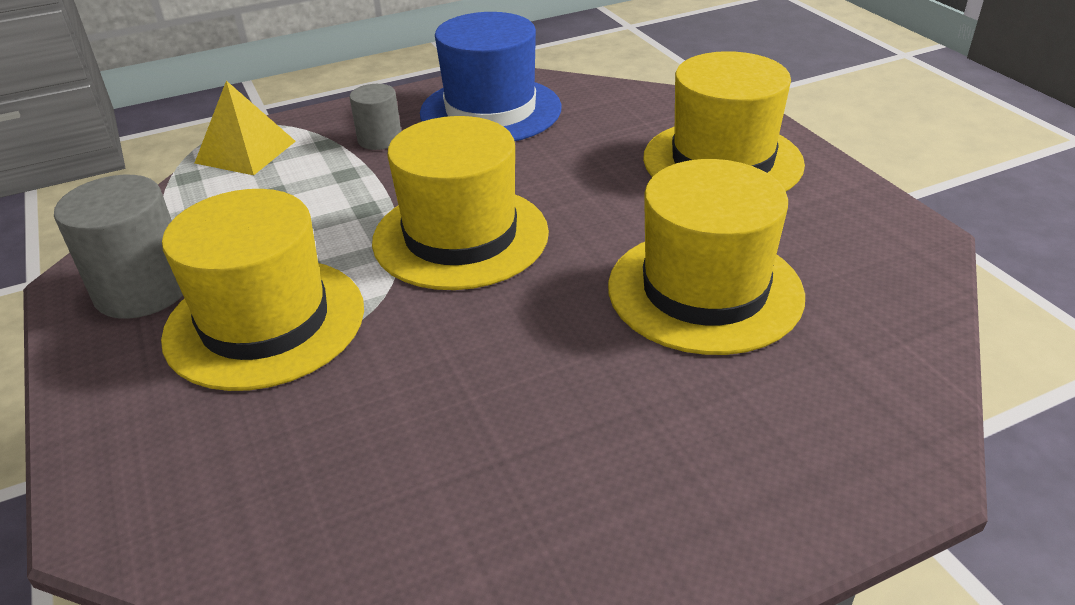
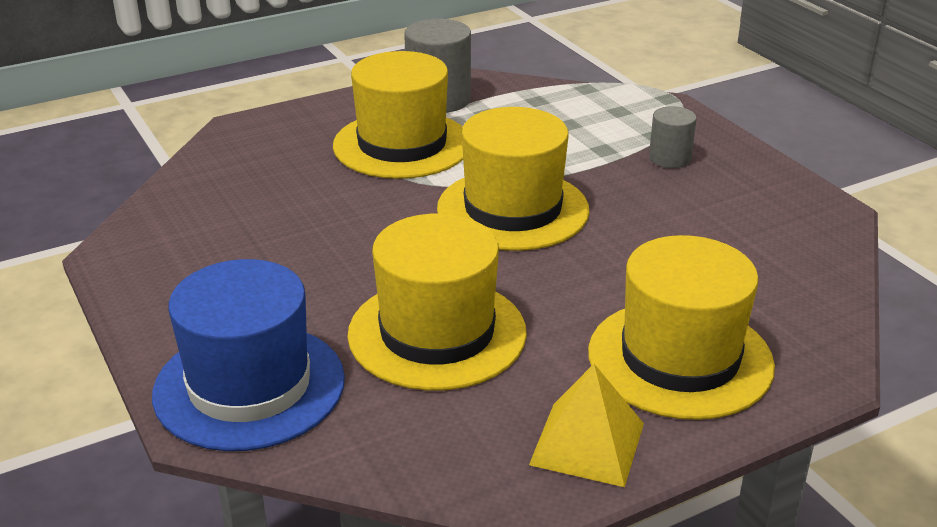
camera: 85 degrees right, 5 degrees down
yellow pyramid [195,81,296,175] -> yellow pyramid moved to [529,364,644,487]
blue hat [420,12,561,141] -> blue hat moved to [152,259,345,451]

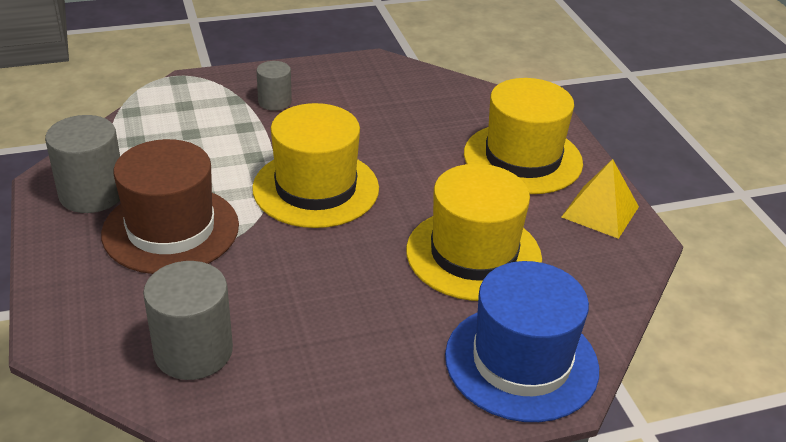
camera: 80 degrees left, 5 degrees up
yellow hat [333,51,463,179] -> brown hat [101,139,239,274]
none -> grey cylinder [143,261,233,380]

